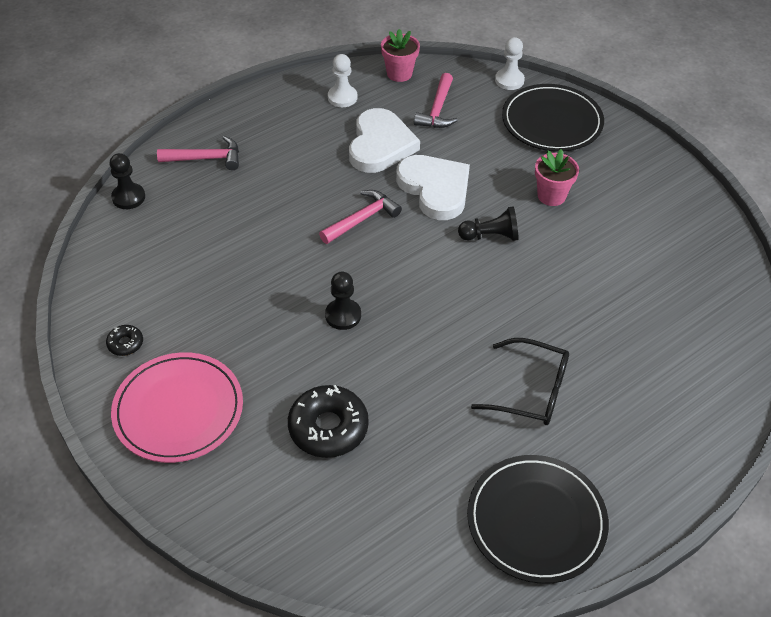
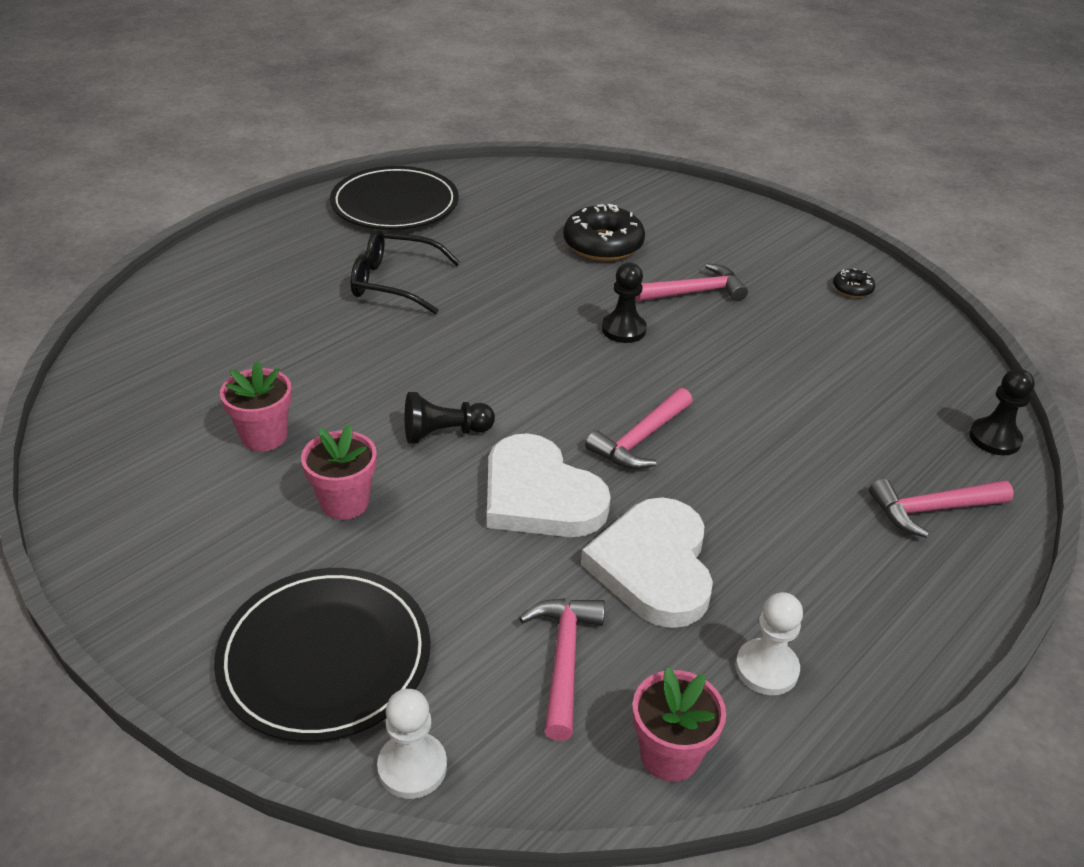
camera: 170 degrees right, 10 degrees down
pink plate [111,352,243,463] -> none
none -> pink flower pot [220,361,292,452]
none -> pink hammer [635,263,748,301]

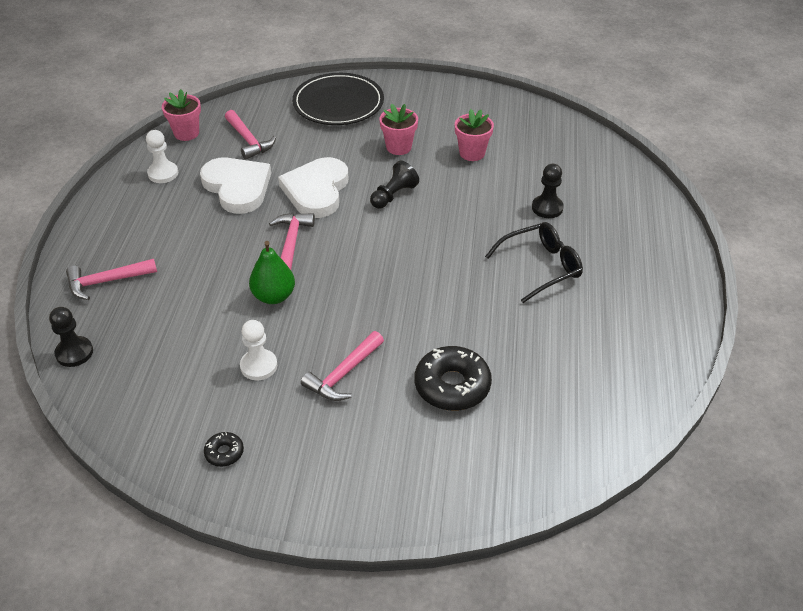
camera: 145 degrees right, 5 degrees up
black plate [330,166,459,230] -> none
white pawn [377,689,447,799] -> white pawn moved to [240,320,277,380]
white heart [487,433,611,537] -> white heart turned 90 degrees counterclockwise [278,157,348,218]
black pawn [602,263,647,343] -> black pawn moved to [532,164,564,218]
pink hammer [869,479,1014,538] -> pink hammer turned 150 degrees counterclockwise [66,259,157,300]
none -> green pear [249,241,295,304]

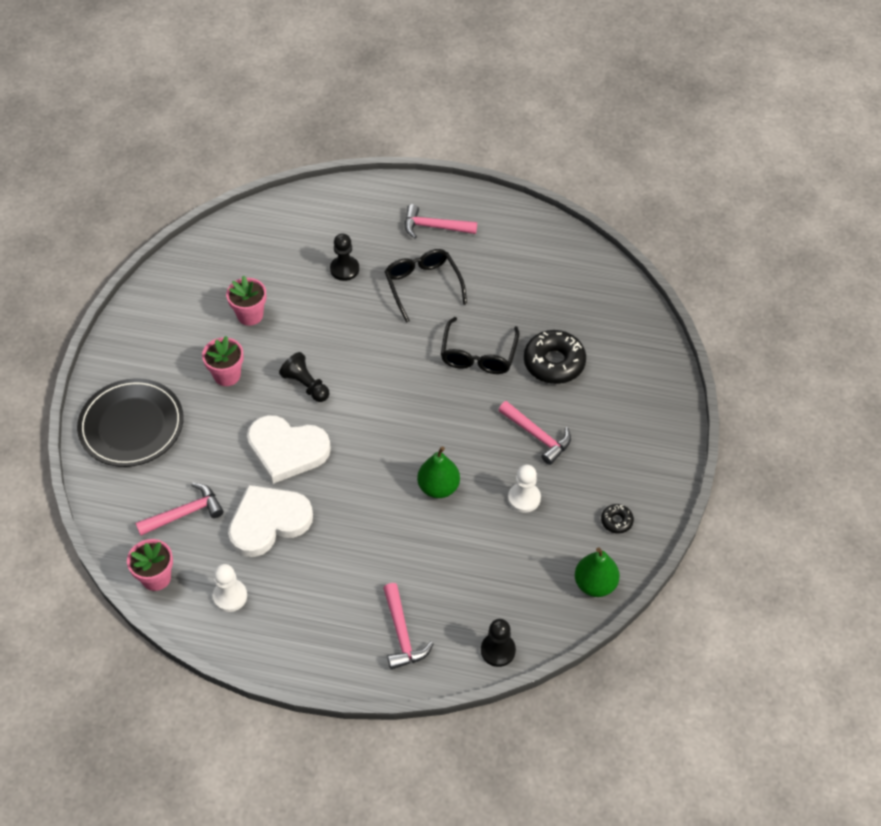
camera: 85 degrees left, 10 degrees up
pink hammer [269,213,315,270] -> pink hammer moved to [405,204,477,238]
none -> black glasses [441,317,519,374]
none -> green pear [575,547,620,597]

